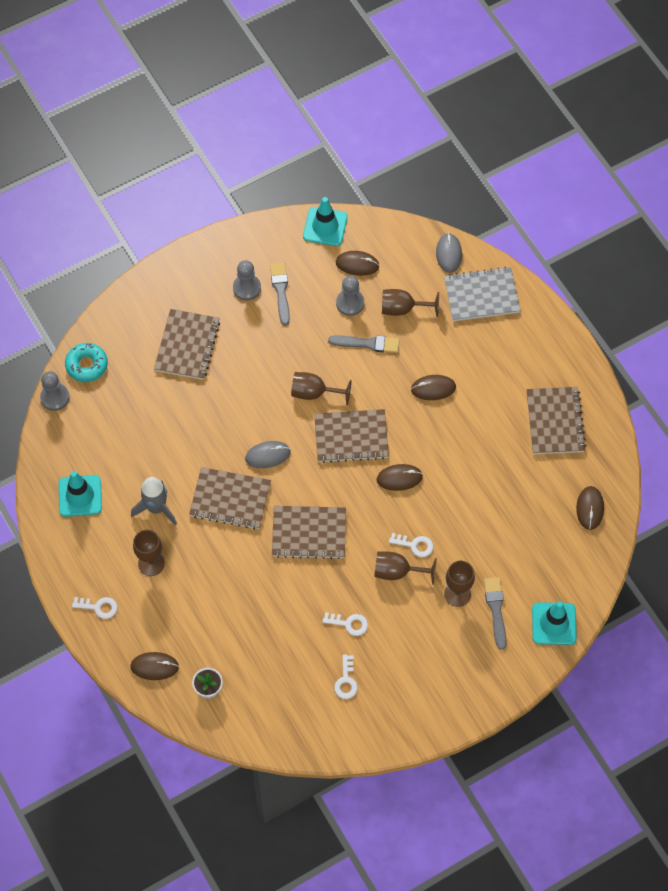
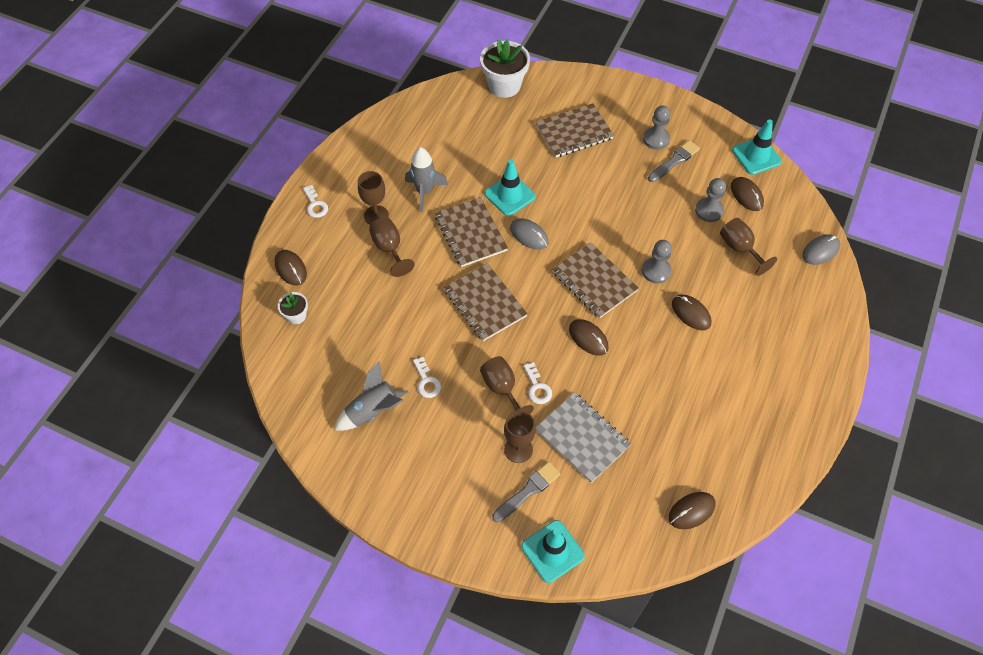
camera: 55 degrees right, 5 degrees down
grey pawn [40,371,70,411] -> grey pawn moved to [642,240,672,284]
turquoise traffic cone [59,471,102,517] -> turquoise traffic cone moved to [485,160,536,216]
turquoise donut [65,343,108,382] -> white flower pot [480,40,530,98]
brown goblet [291,372,352,405] -> brown goblet moved to [369,217,415,277]
grey brush [328,335,400,353] -> none
white key [334,654,358,699] -> grey rocket [334,361,408,431]
grey notebook [444,267,521,321] -> grey notebook moved to [536,392,631,483]
brown notebook [526,387,586,454] -> none

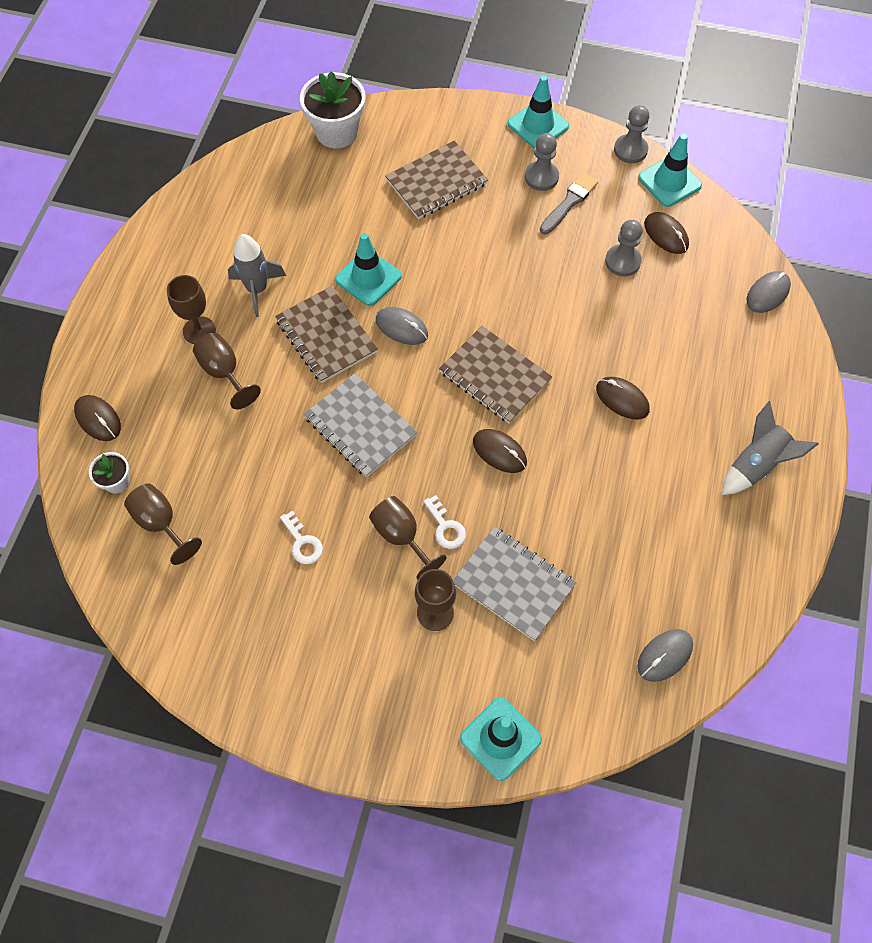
camera: 10 degrees left, 5 degrees up
white key [303,185,328,218] -> none
grey rocket [334,361,408,431] -> grey rocket moved to [722,401,818,495]
brown notebook [444,263,528,341] -> grey notebook [304,373,418,477]
grey brush [492,462,561,522] -> none
grey pawn [642,240,672,284] -> grey pawn moved to [614,105,650,163]
brown mouse [669,492,716,529] -> grey mouse [637,629,693,682]
brown goblet [720,218,777,276] -> brown goblet moved to [124,483,202,565]
none -> turquoise traffic cone [508,75,569,149]

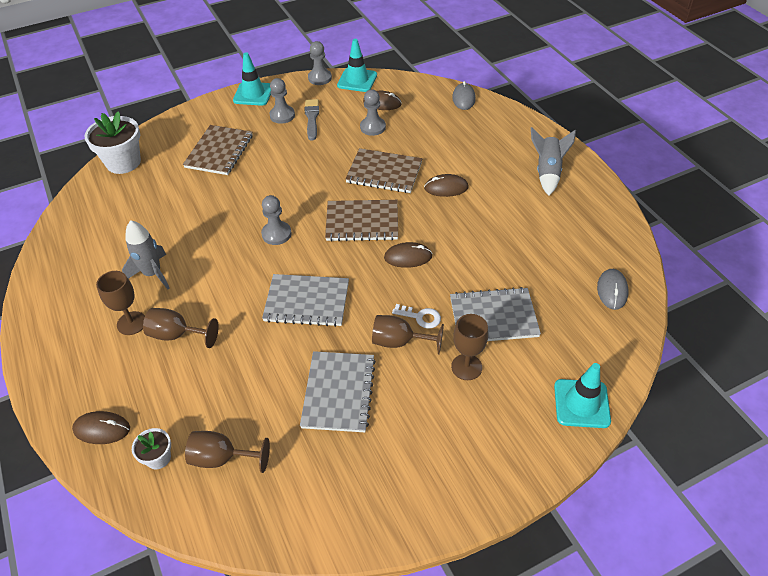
camera: 40 degrees left, 15 degrees down
brown notebook [275,286,378,383] -> brown notebook moved to [345,148,422,193]
white key [280,510,323,564] -> grey notebook [300,351,376,432]
turquoise traffic cone [335,233,402,306] -> none
grey mouse [376,307,428,345] -> grey pawn [261,195,292,245]

